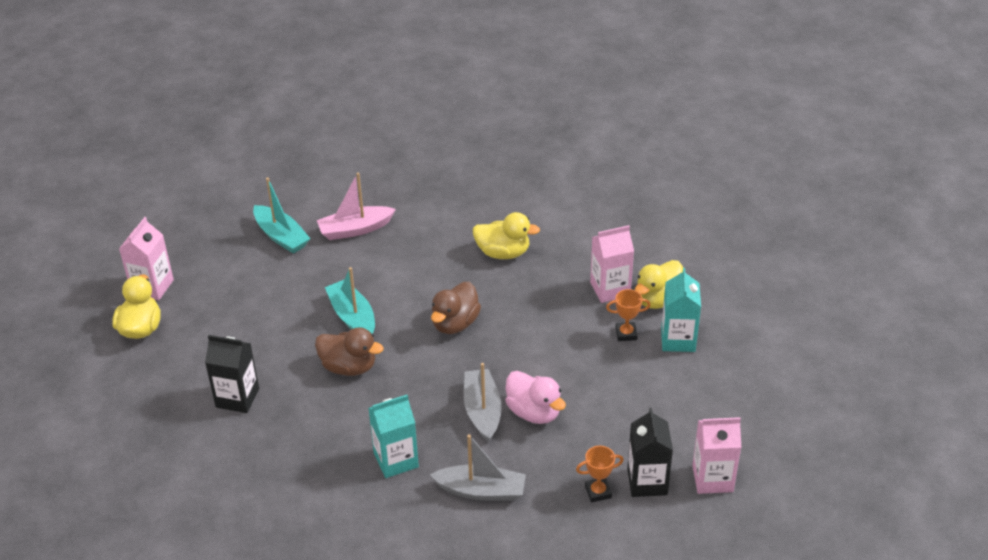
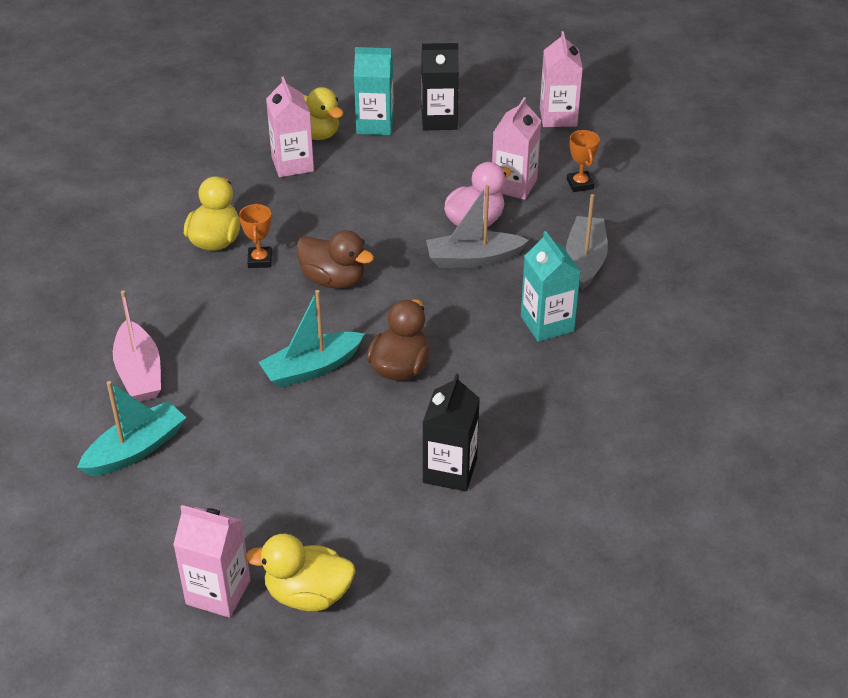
camera: 90 degrees left, 0 degrees up
orange trophy [606,289,651,341] -> orange trophy moved to [239,203,272,268]
black carton [627,408,673,497] -> black carton moved to [421,43,459,130]
none -> pink carton [492,97,541,200]

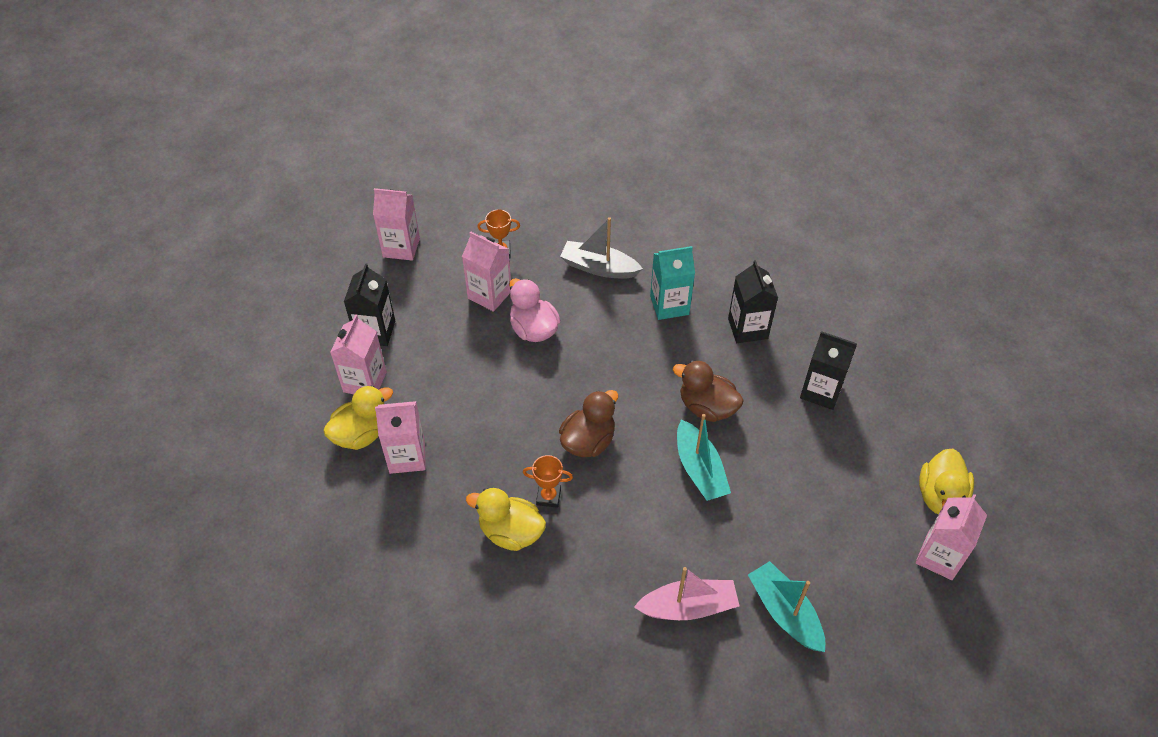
camera: 80 degrees left, 10 degrees up
turquoise carton [354,47,394,135] -> pink carton [330,314,387,394]
grey boat [426,185,529,268] -> none
none -> black carton [728,260,778,343]

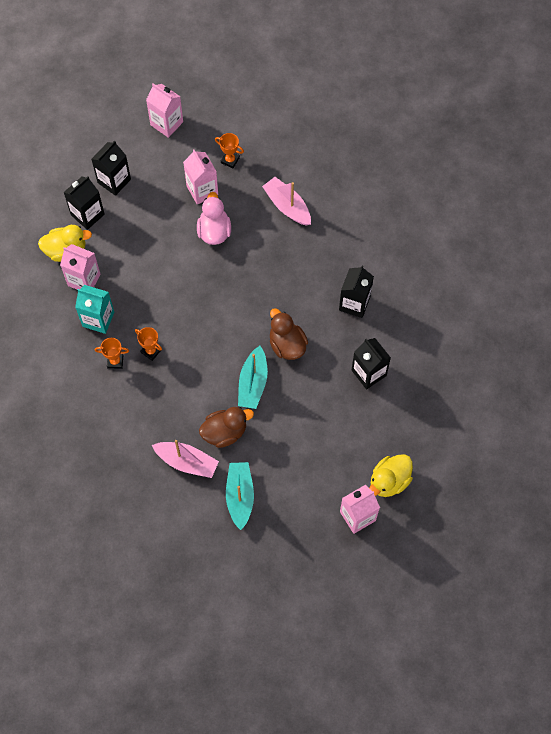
camera: 30 degrees right, 15 degrees up
pink carton [330,314,387,394] -> black carton [63,176,105,230]
yellow duck [466,488,546,551] -> orange trophy [95,338,129,369]
brown duck [559,390,618,457] -> brown duck moved to [199,407,254,448]
grey boat [560,217,643,279] -> pink boat [262,177,311,226]
turquoise carton [650,246,695,320] -> turquoise carton moved to [75,285,114,334]

